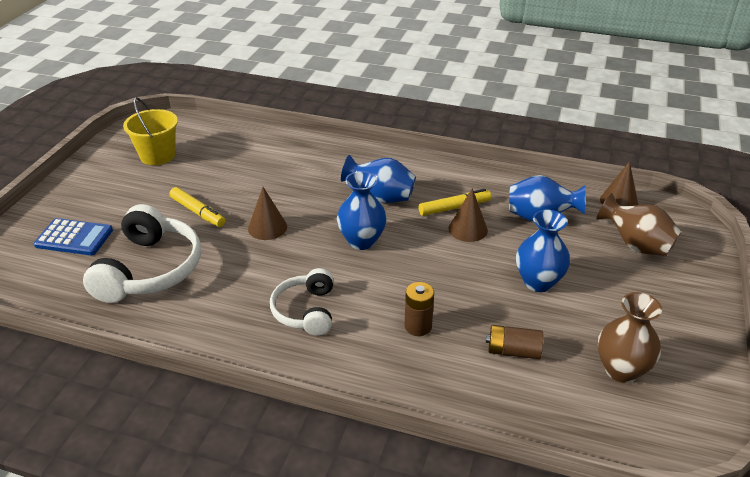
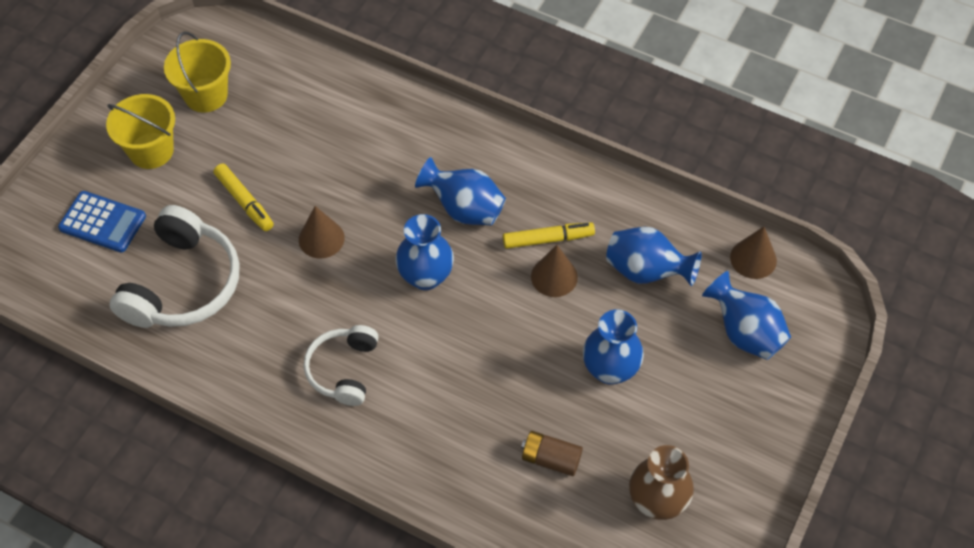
camera: 10 degrees right, 20 degrees up
brown battery [405,282,434,336] -> none
brown vase [596,193,681,256] -> blue vase [702,271,791,360]
none -> yellow bucket [106,94,175,169]

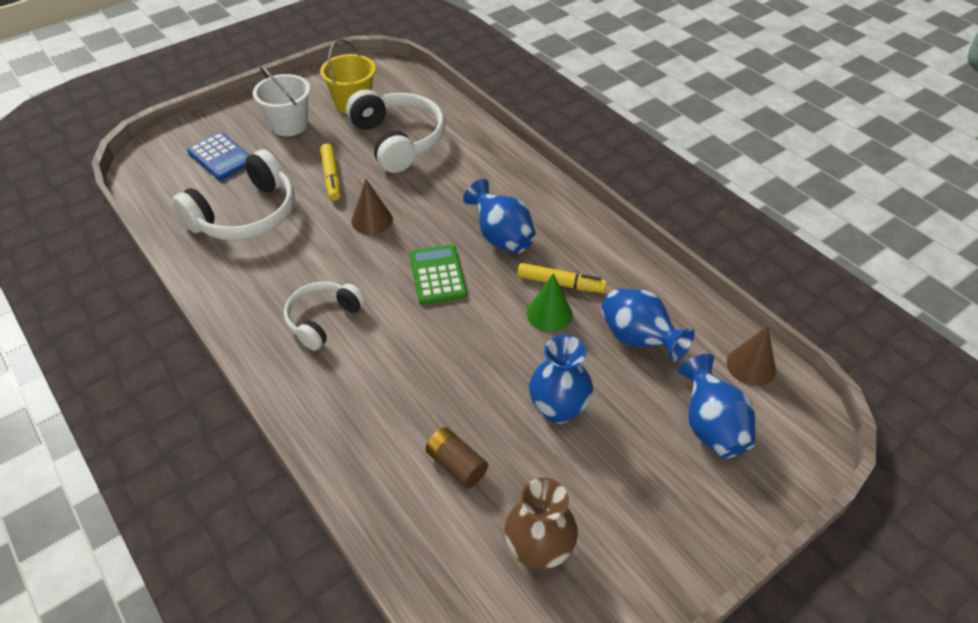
camera: 25 degrees right, 10 degrees down
yellow bucket [106,94,175,169] -> white bucket [253,66,310,136]
blue vase [395,214,454,290] -> green calculator [410,245,467,305]
brown cone [531,245,578,297] -> green cone [527,273,573,332]
none -> white headphones [346,89,445,173]

